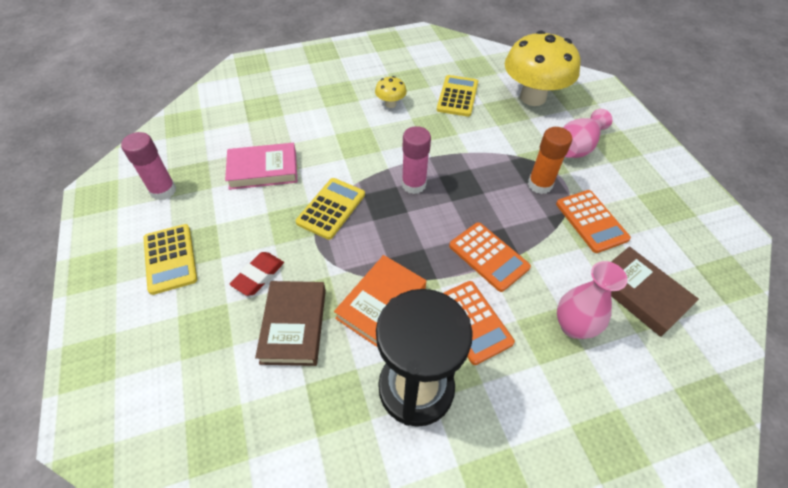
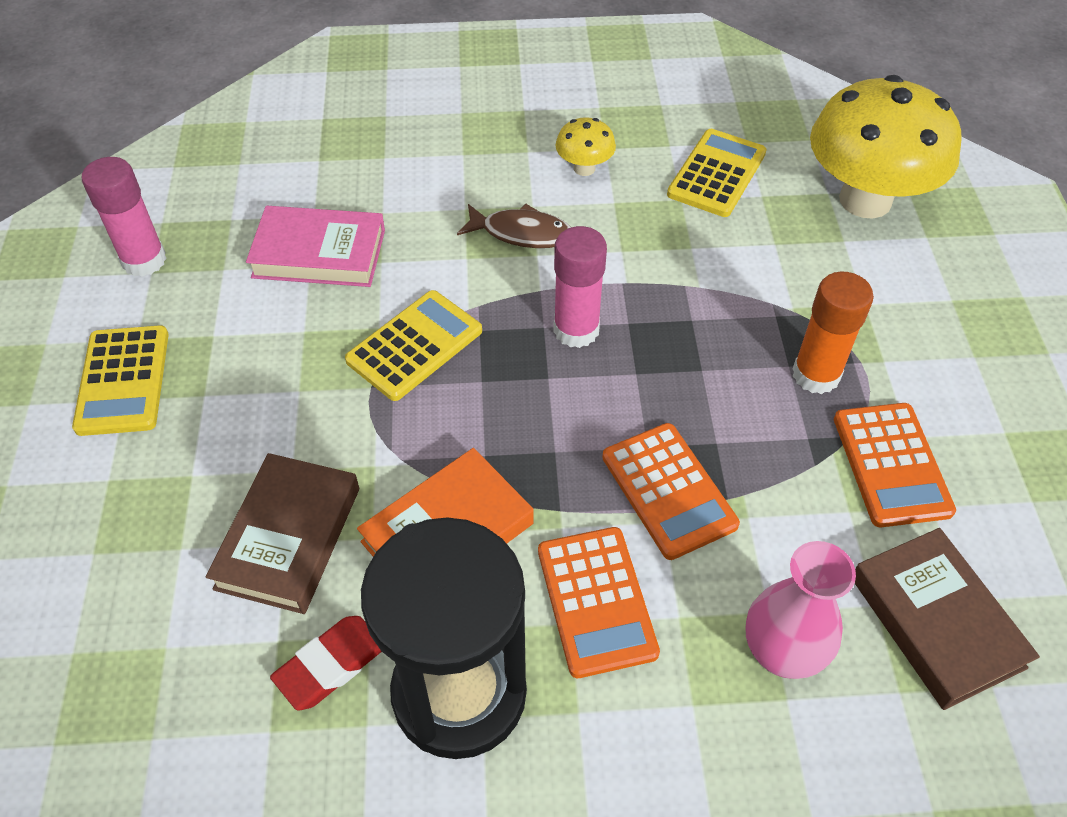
camera: 15 degrees right, 0 degrees up
red eraser [230,252,284,296] -> red eraser moved to [270,616,382,710]
pink vase [563,109,612,158] -> none
none -> brown fish [457,204,571,248]

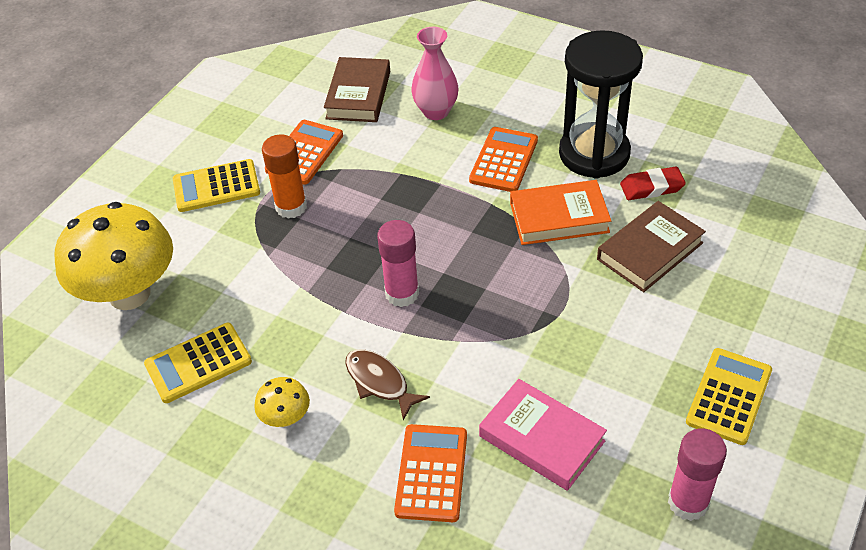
camera: 145 degrees left, 5 degrees down
yellow calculator [345,290,482,401] -> yellow calculator moved to [173,159,260,212]
orange calculator [602,423,740,560] -> orange calculator moved to [394,424,467,522]

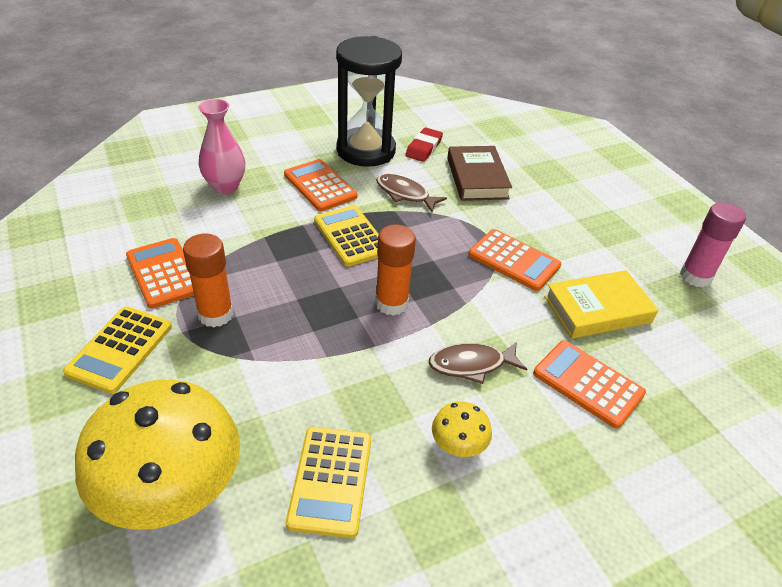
camera: 60 degrees left, 5 degrees down
brown book [324,57,390,122] -> none
pink glue stick [377,220,419,307] -> orange glue stick [375,225,416,316]
pink book [479,379,607,491] -> yellow book [544,270,658,339]
orange book [510,180,611,245] -> brown fish [376,174,447,212]
yellow calculator [686,348,772,445] -> yellow calculator moved to [314,205,379,267]
none -> orange calculator [468,229,561,291]

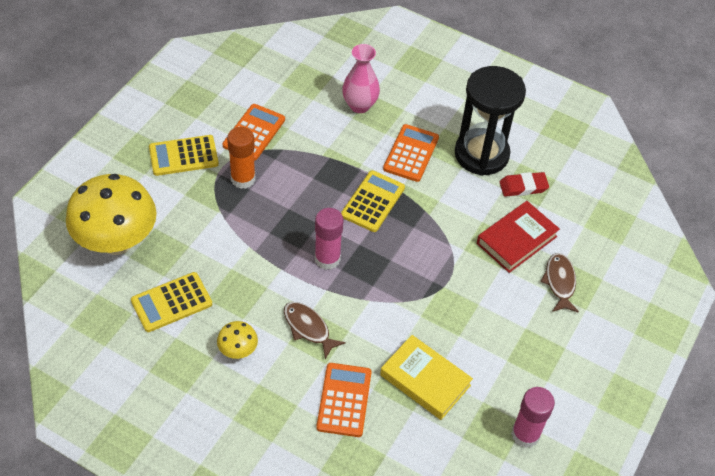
camera: 55 degrees right, 10 degrees up
orange glue stick [375,225,416,316] -> pink glue stick [315,208,344,270]
brown fish [376,174,447,212] -> brown fish moved to [540,253,579,313]
brown book [447,146,512,201] -> red book [477,201,560,273]
orange calculator [468,229,561,291] -> none

